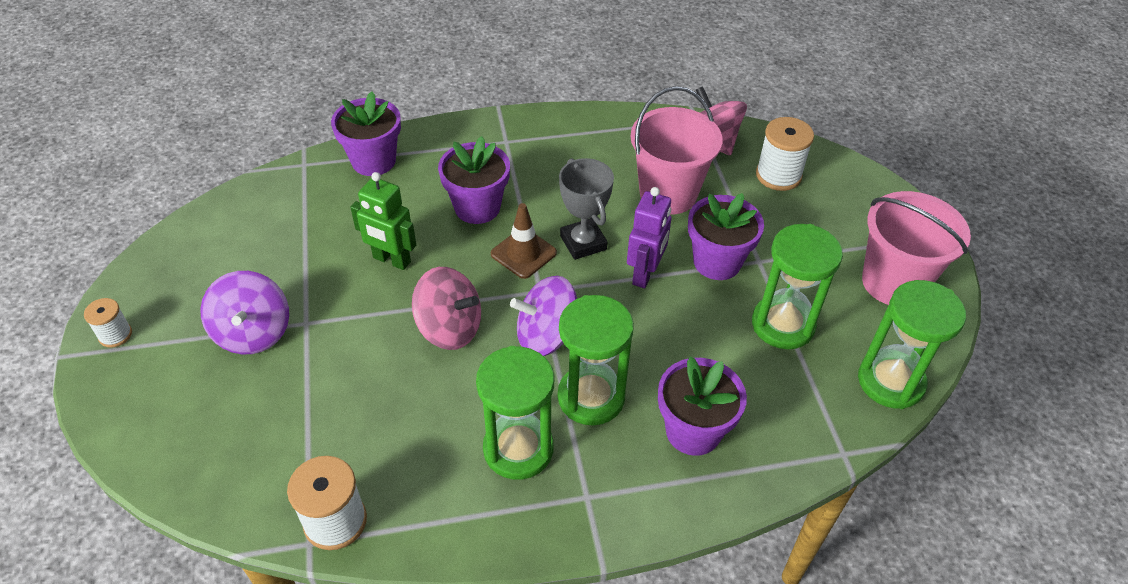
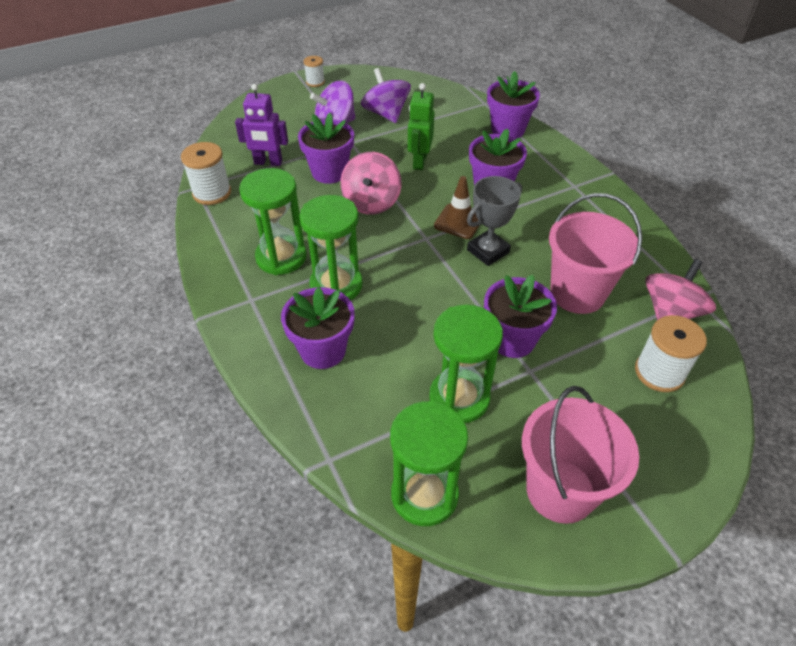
camera: 75 degrees right, 0 degrees up
purple spinning top [510,276,577,356] -> purple spinning top moved to [361,68,411,123]
purple robot [627,187,671,288] -> purple robot moved to [235,84,288,166]
none -> purple flower pot [298,113,354,184]

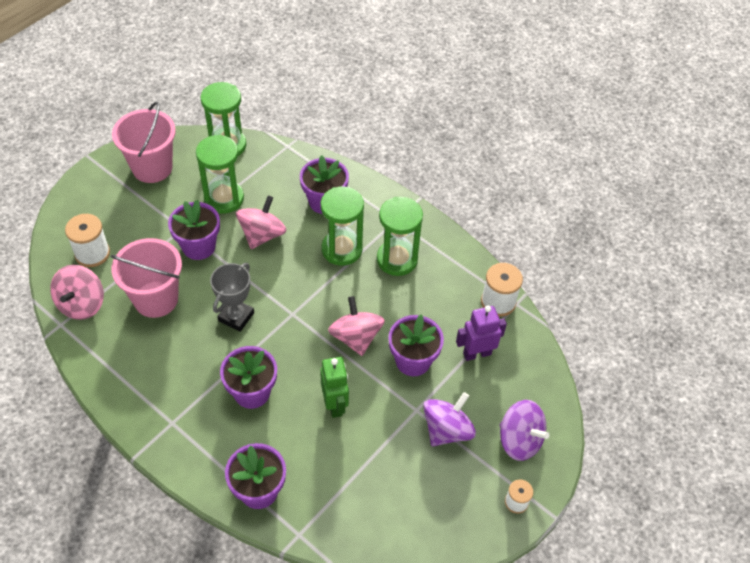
camera: 155 degrees right, 5 degrees up
purple spinning top [361,68,411,123] -> purple spinning top moved to [500,400,549,461]
brown traffic cone [434,176,480,239] -> none
none -> pink spinning top [236,195,286,249]

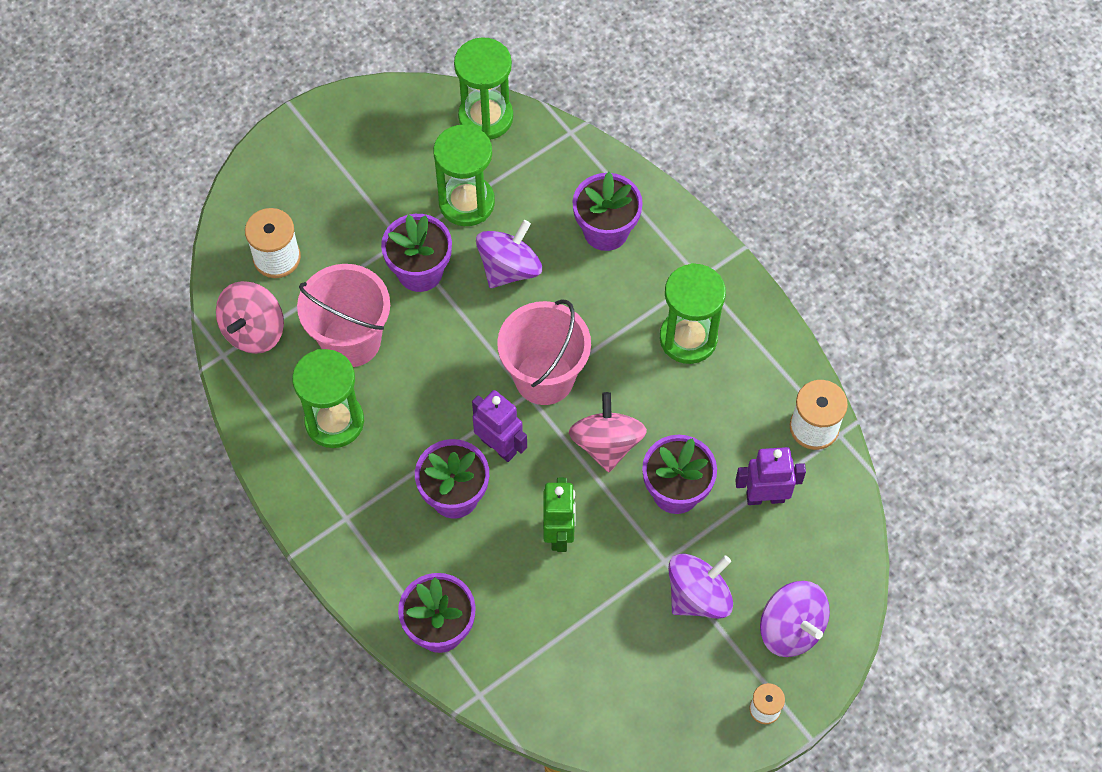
camera: 15 degrees right, 10 degrees up
pink bucket [112,102,176,183] -> pink bucket moved to [497,299,591,405]
grey trophy [210,263,254,332] -> none
pink spinning top [236,195,286,249] -> purple spinning top [476,220,542,288]
green hourglass [321,187,364,266] -> green hourglass moved to [292,349,364,448]
none -> purple robot [472,390,527,462]

